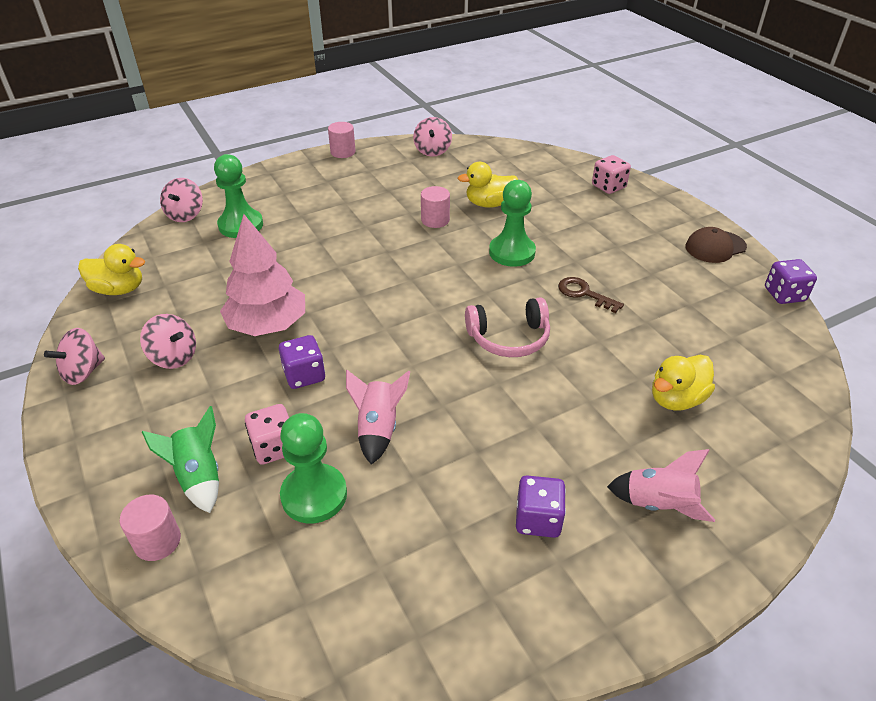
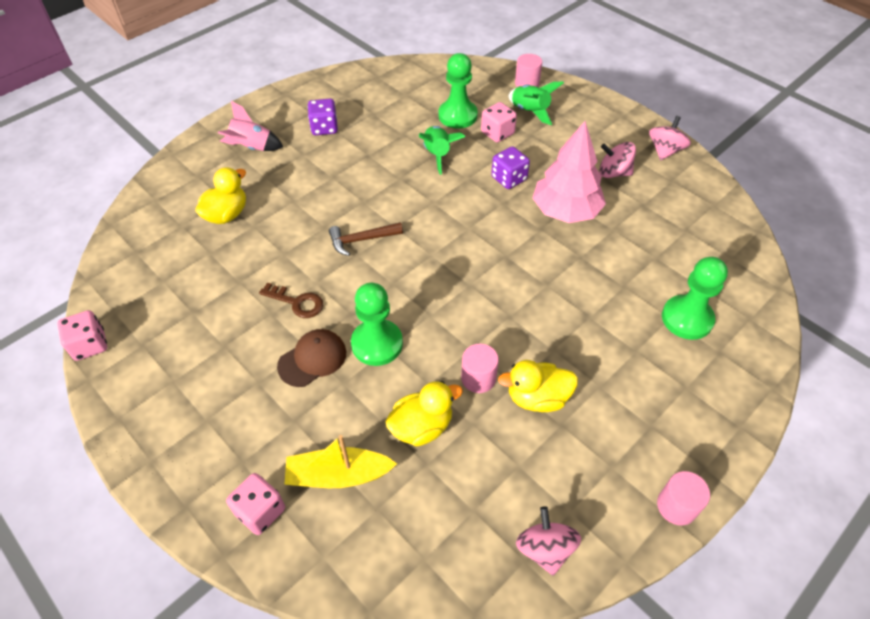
camera: 165 degrees right, 10 degrees up
yellow duck [78,244,145,295] -> yellow duck moved to [498,360,578,412]
pink spinning top [160,178,203,222] -> none
pink rocket [346,370,410,465] -> green rocket [419,126,465,175]
pink headphones [465,297,550,357] -> brown hammer [329,222,403,256]
brown cap [685,227,747,263] -> brown cap moved to [277,329,346,387]
purple dice [765,259,817,304] -> pink dice [57,310,107,361]
none -> yellow boat [284,435,397,488]

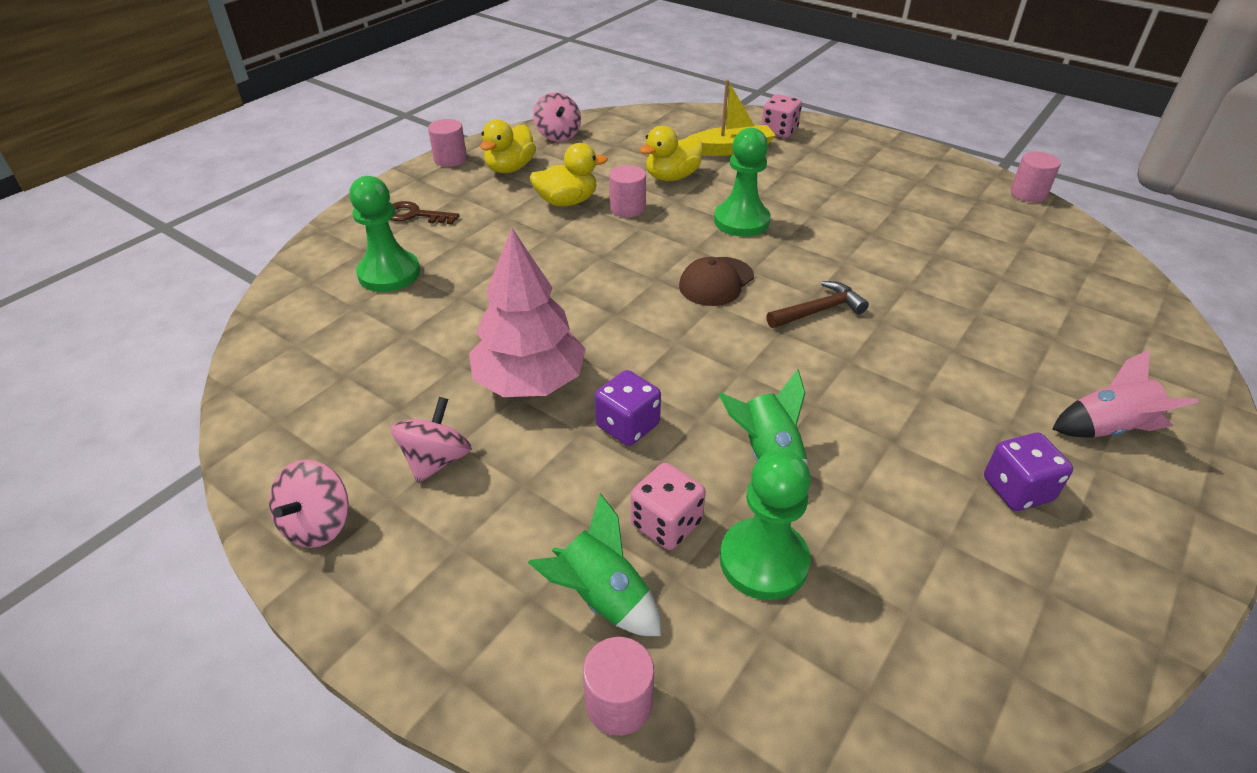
camera: 170 degrees right, 10 degrees down
pink dice [57,310,107,361] -> pink cylinder [1010,151,1061,203]
yellow duck [195,167,246,224] -> yellow duck moved to [480,119,536,173]
brown key [259,283,323,318] -> brown key moved to [390,201,459,225]
brown cap [277,329,346,387] -> brown cap moved to [679,257,754,306]
pink spinning top [599,142,636,178] -> pink spinning top turned 75 degrees counterclockwise [391,397,472,483]

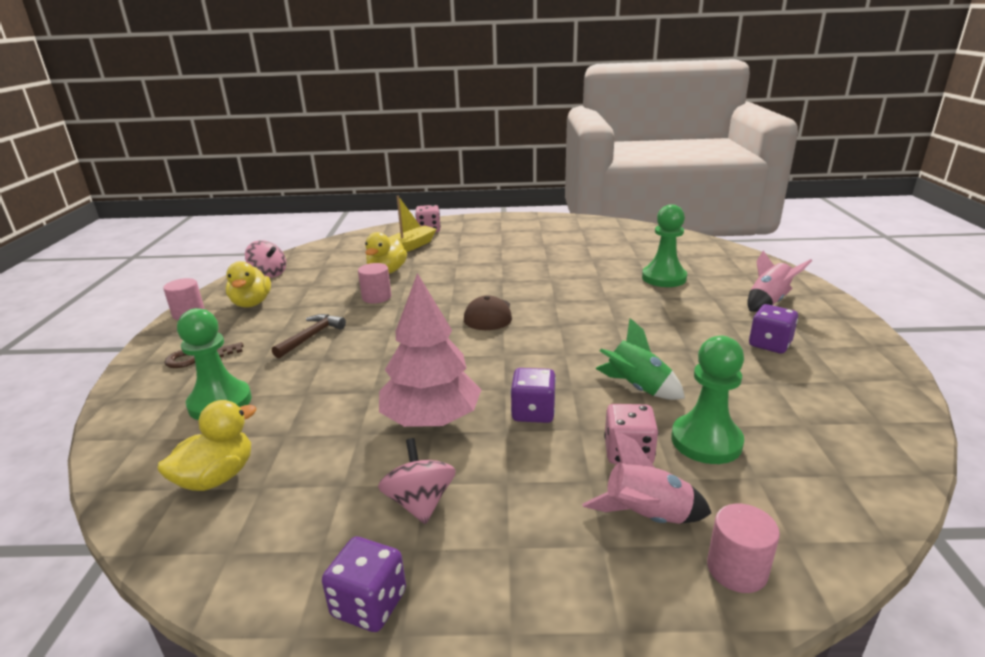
camera: 35 degrees left, 15 degrees down
pink spinning top [269,460,349,548] -> purple dice [322,537,406,632]
green rocket [528,493,661,636] -> pink rocket [583,429,711,524]
yellow duck [530,143,608,206] -> yellow duck moved to [157,400,256,491]
green pawn [714,128,771,237] -> green pawn moved to [642,204,687,287]
brown hammer [766,281,869,328] -> brown hammer moved to [272,314,346,358]
pink cylinder [1010,151,1061,203] -> none

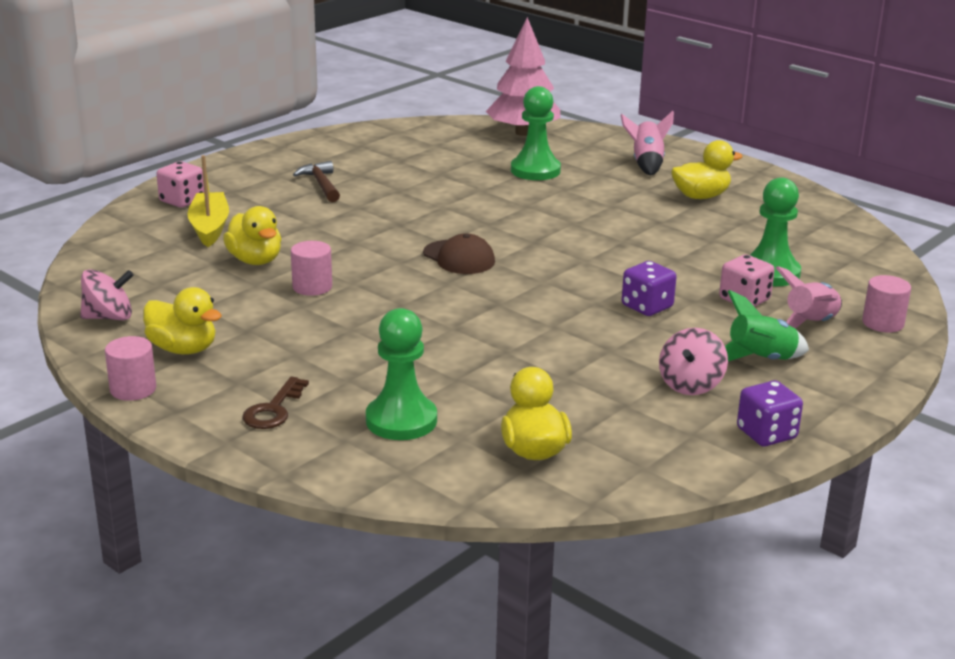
camera: 50 degrees left, 0 degrees up
brown hammer [272,314,346,358] -> brown hammer moved to [293,161,340,202]
pink spinning top [378,438,456,524] -> pink spinning top turned 90 degrees counterclockwise [659,328,728,395]
pink tree [379,273,481,427] -> pink tree moved to [486,17,560,136]
green rocket [595,318,685,400] -> green rocket moved to [725,290,809,361]
purple dice [749,304,798,353] -> yellow duck [671,140,743,199]

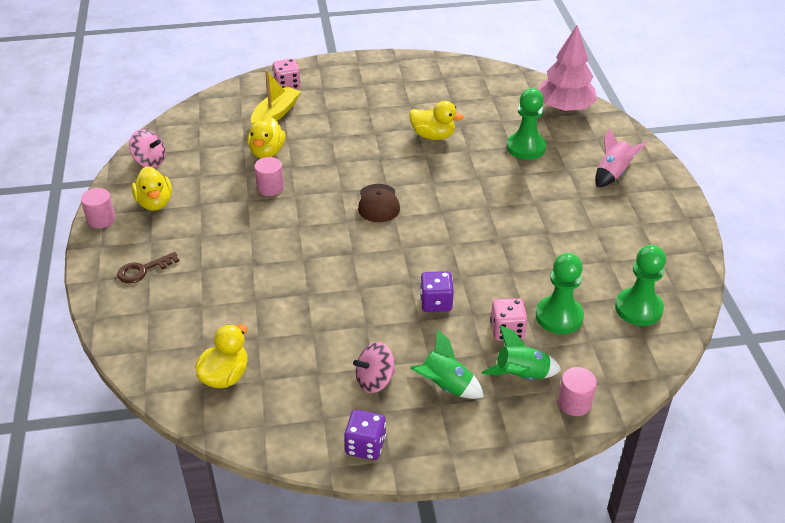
camera: 40 degrees right, 15 degrees up
brown hammer [293,161,340,202] -> none
green pawn [366,308,437,440] -> green pawn moved to [615,245,666,326]
yellow duck [671,140,743,199] -> yellow duck moved to [409,101,464,140]
pink rocket [776,266,842,329] -> green rocket [482,325,561,380]

